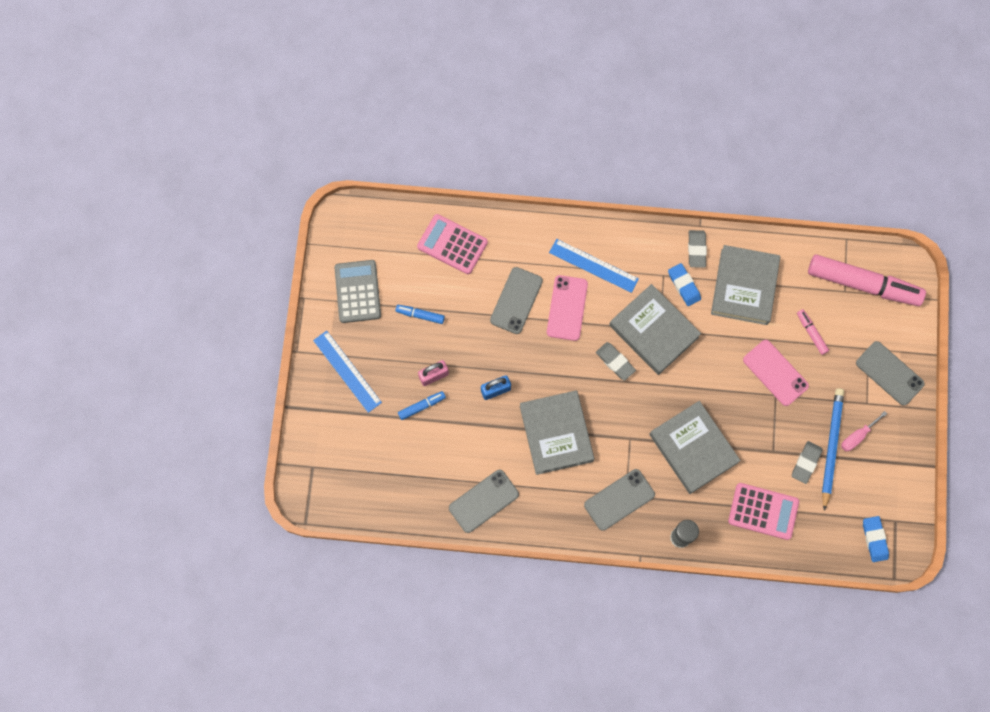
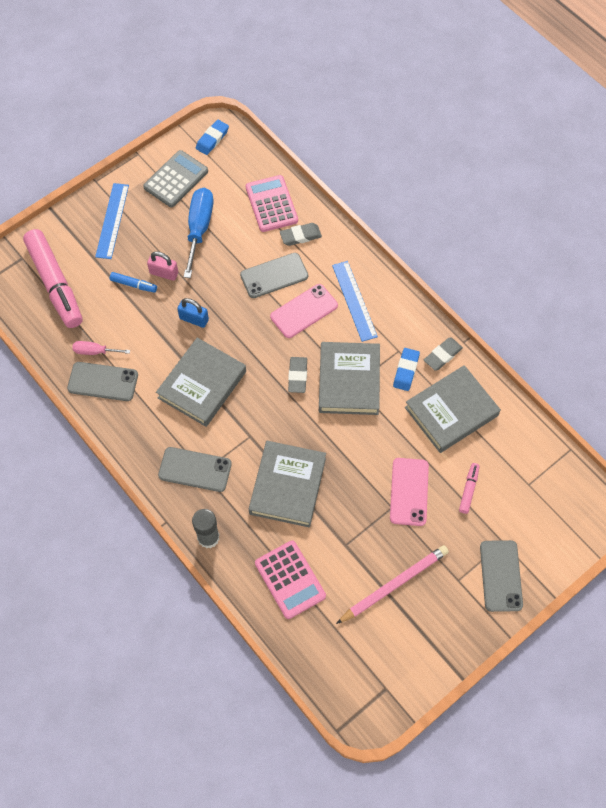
camera: 45 degrees right, 10 degrees down
blue marker [395,305,445,324] -> blue screwdriver [184,188,214,278]
grey eraser [792,441,823,484] -> grey eraser moved to [280,223,322,246]
pink marker [808,254,926,306] -> pink marker moved to [23,229,82,328]
blue pencil [822,388,844,511] -> pink pencil [336,545,449,624]
pink screwdriver [841,411,887,451] -> pink screwdriver moved to [72,341,130,355]
blue eraser [863,516,889,562] -> blue eraser moved to [196,120,229,155]

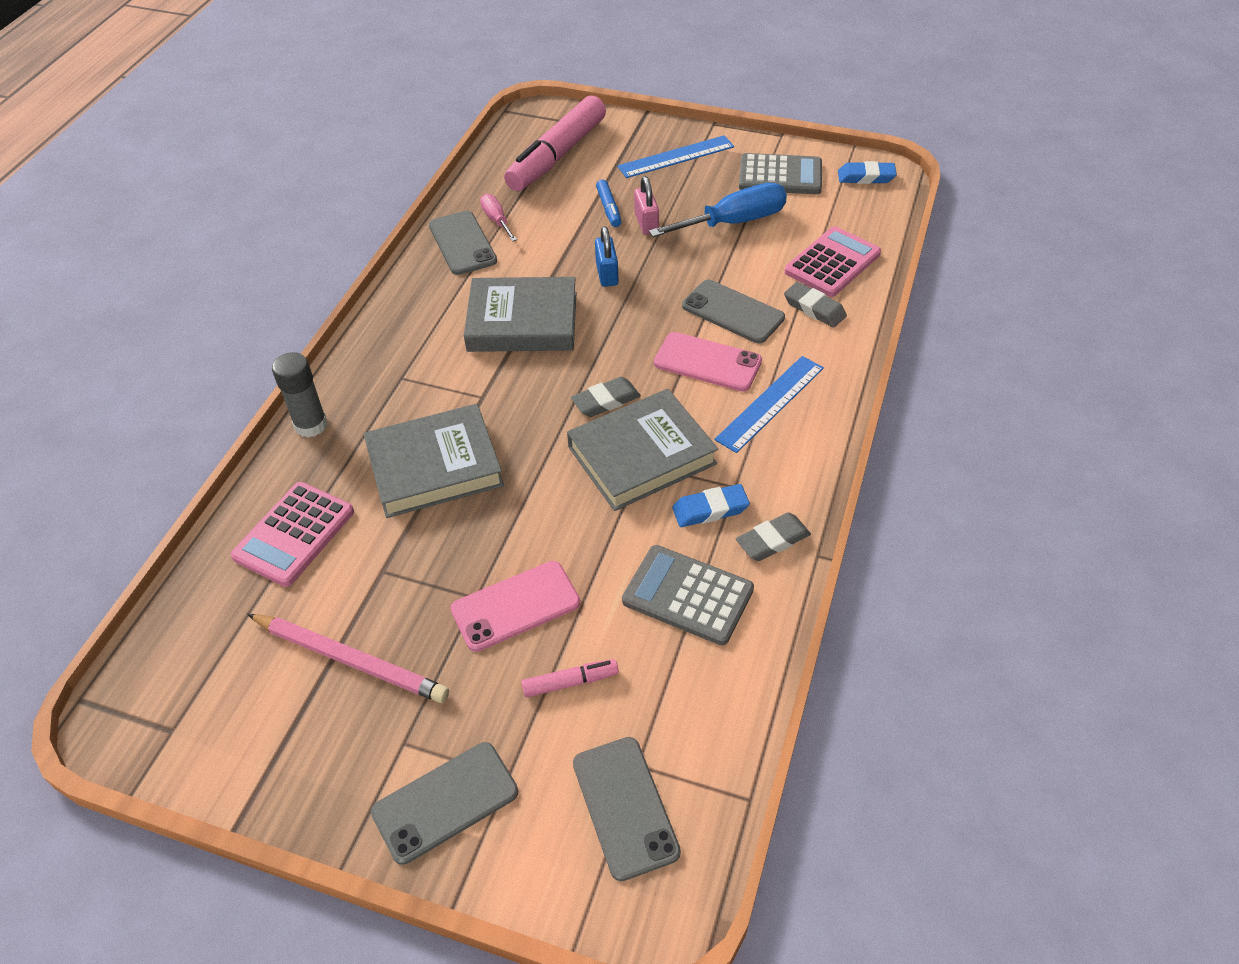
camera: 60 degrees right, 15 degrees down
grey phone [158,447,232,492] -> grey phone moved to [573,737,681,881]
grey book [405,365,501,453] -> grey calculator [622,545,754,645]
grey eraser [424,338,463,371] -> grey eraser turned 45 degrees counterclockwise [736,512,811,561]

